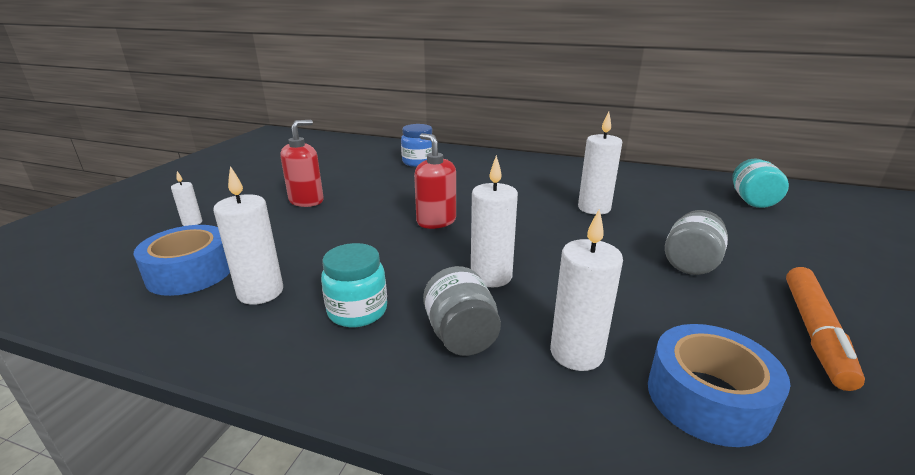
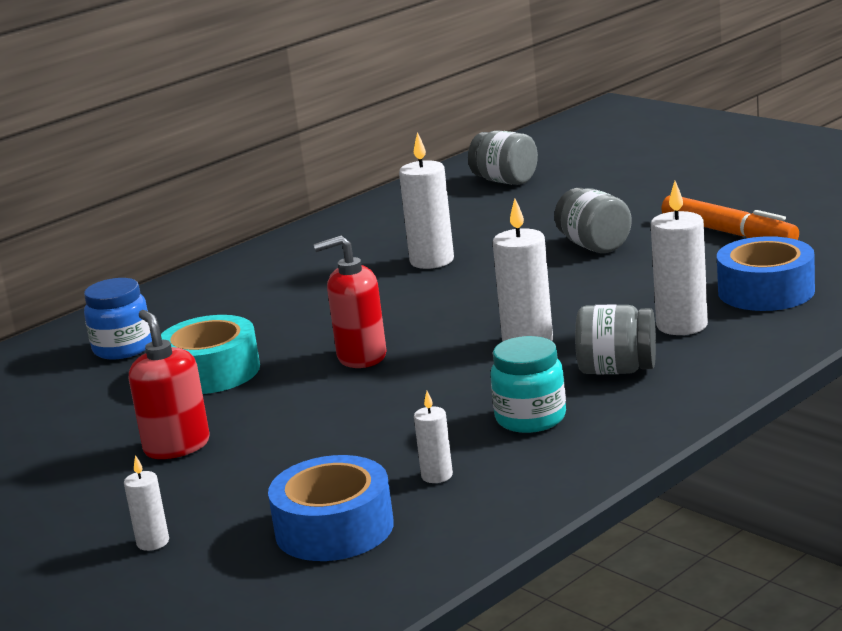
camera: 60 degrees left, 5 degrees down
white candle [213,166,283,305] -> white candle [414,391,453,483], size x0.54
turquoise jar [732,158,789,208] -> grey jar [468,130,538,185]
none -> turquoise tape [161,315,260,394]

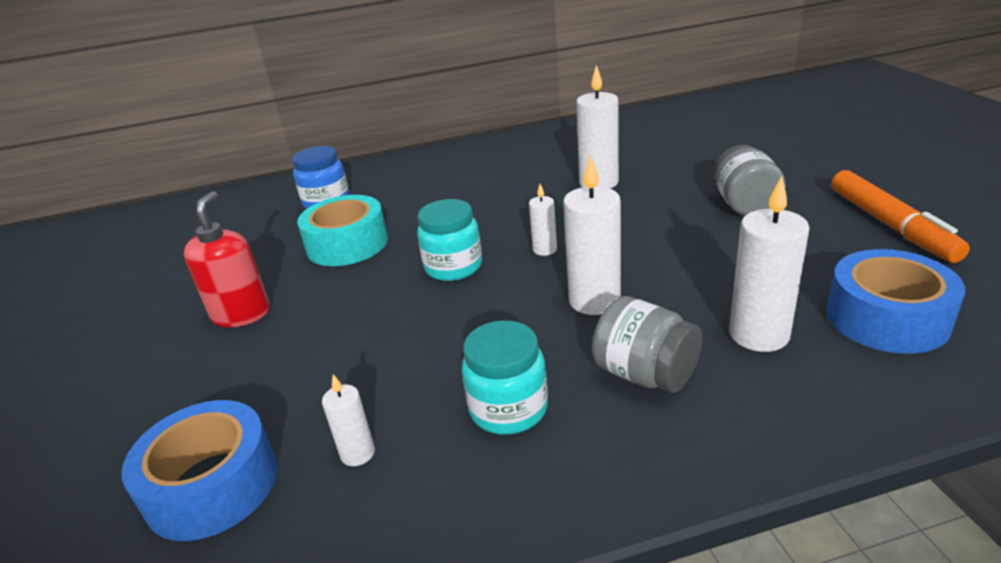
camera: 30 degrees right, 10 degrees up
white candle [124,455,169,551] -> white candle moved to [529,184,557,256]
red soap dispenser [314,236,387,368] -> turquoise jar [417,199,482,281]
grey jar [468,130,538,185] -> none

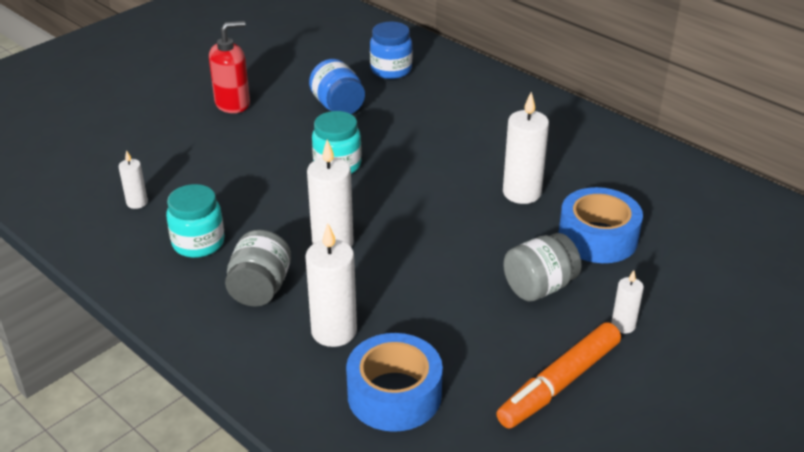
camera: 55 degrees right, 5 degrees up
blue tape [121,400,277,541] -> blue tape moved to [559,187,643,263]
turquoise tape [297,195,388,266] -> blue jar [309,59,365,114]
white candle [529,184,557,256] -> white candle moved to [611,270,644,333]

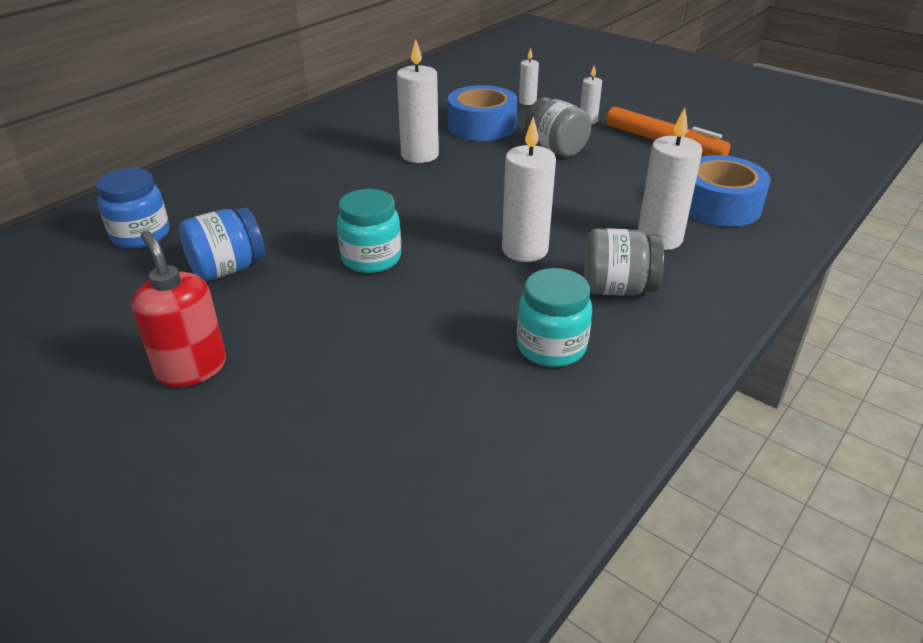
camera: 95 degrees left, 0 degrees up
white candle [119,150,148,209] -> white candle moved to [519,48,539,105]

